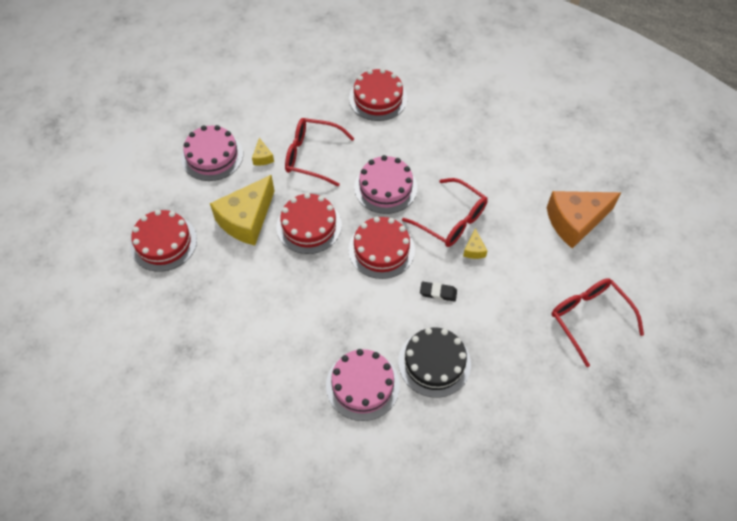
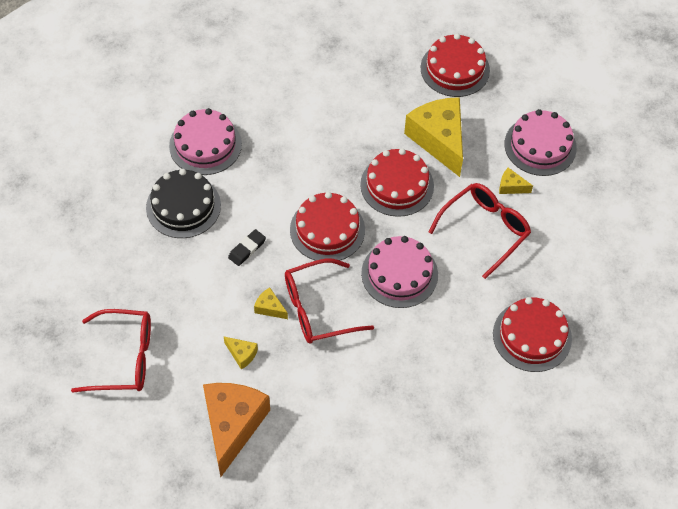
camera: 120 degrees right, 0 degrees up
none -> yellow cheese [223,336,258,370]

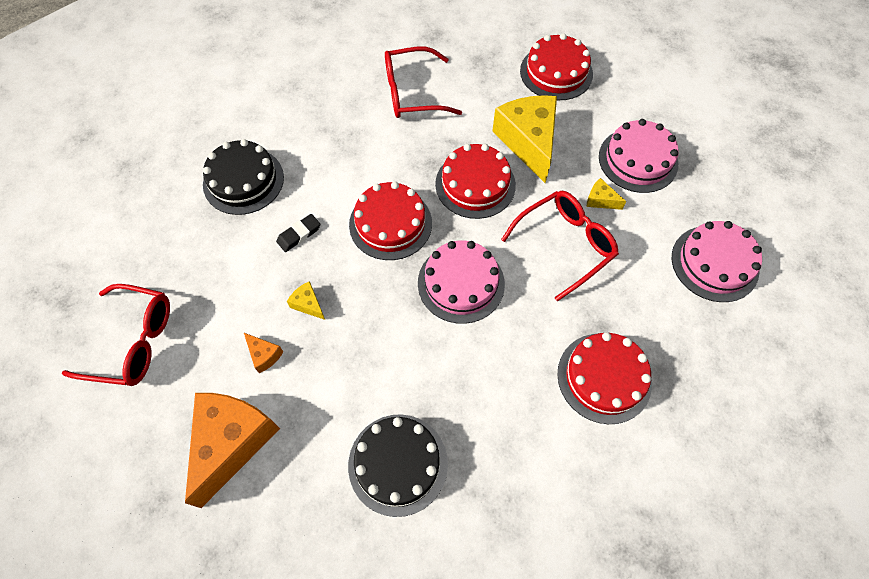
camera: 10 degrees right, 5 degrees up
pink cake [169,108,242,175] -> pink cake moved to [672,221,762,302]
yellow cheese [223,336,258,370] -> orange cheese [244,333,283,373]
red glasses [285,259,374,344] -> red glasses moved to [385,47,462,118]
none -> black cake [348,414,448,517]

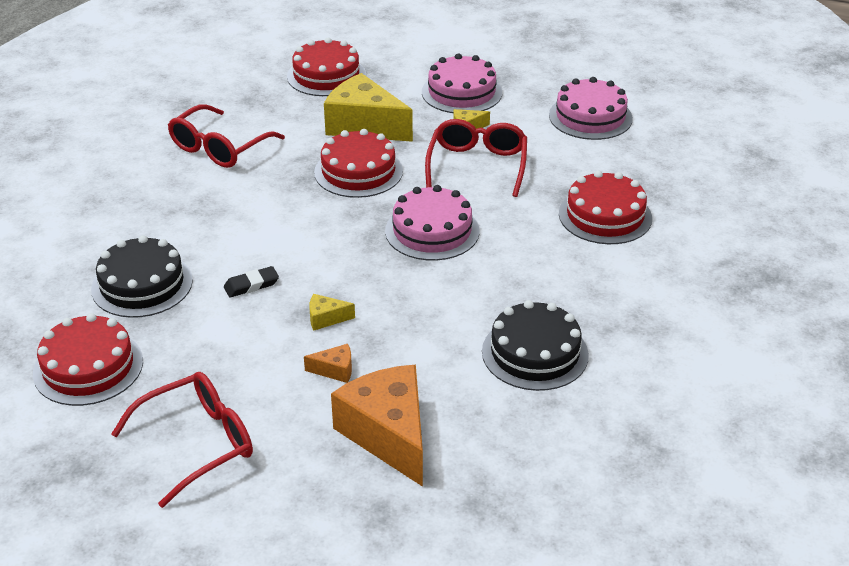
camera: 45 degrees left, 25 degrees down
black eraser [276,214,321,252] -> black eraser turned 60 degrees clockwise [224,266,279,298]
red cake [349,182,432,260] -> red cake moved to [33,313,143,406]

